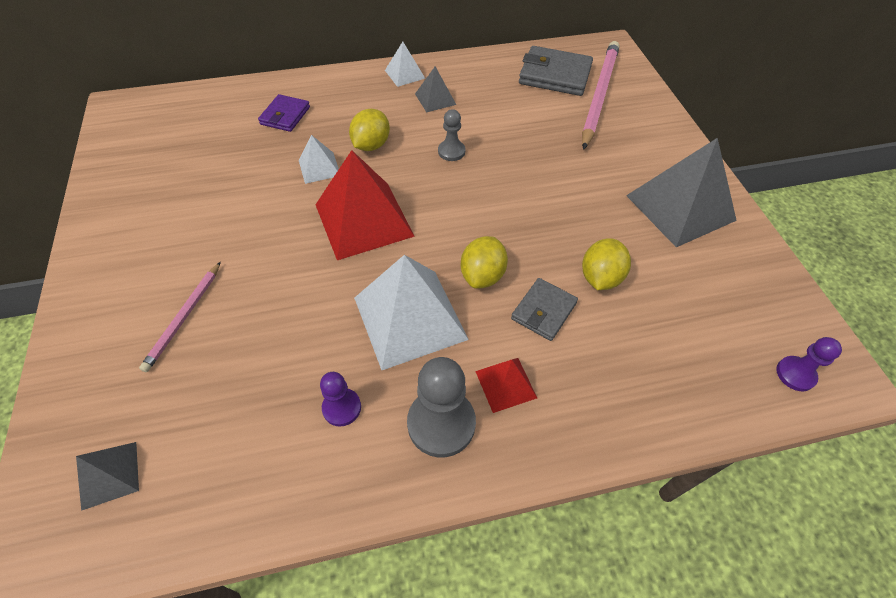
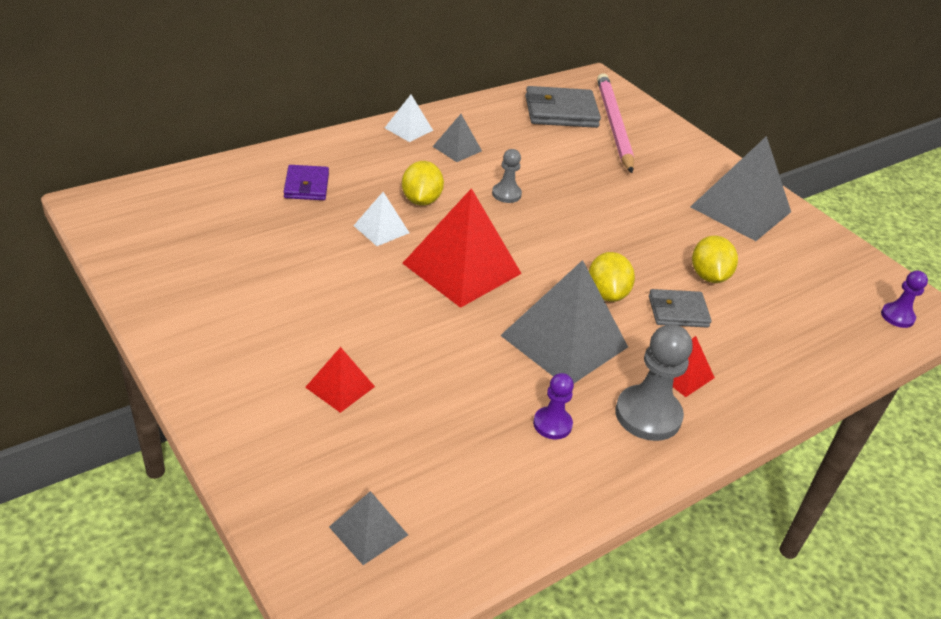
camera: 25 degrees left, 15 degrees down
pink pencil [139,262,221,372] -> red pyramid [305,347,375,413]
white pyramid [354,255,469,370] -> grey pyramid [500,260,628,384]
grey wallet [511,278,578,341] -> grey wallet turned 75 degrees clockwise [649,289,712,328]

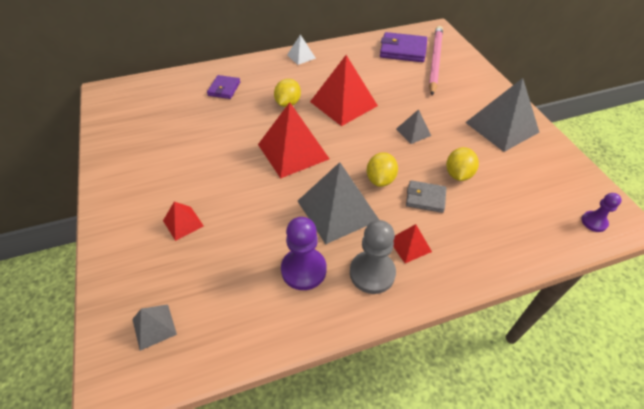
camera: 20 degrees right, 10 degrees up
white pyramid [354,192,409,246] -> none
grey pyramid [433,114,482,162] -> grey pyramid moved to [396,109,431,144]
grey pawn [492,149,522,203] -> red pyramid [310,55,378,126]
grey wallet [525,86,601,128] -> purple wallet [380,32,427,62]
purple pawn [533,373,574,439] -> purple pawn [281,217,327,290], size x1.75

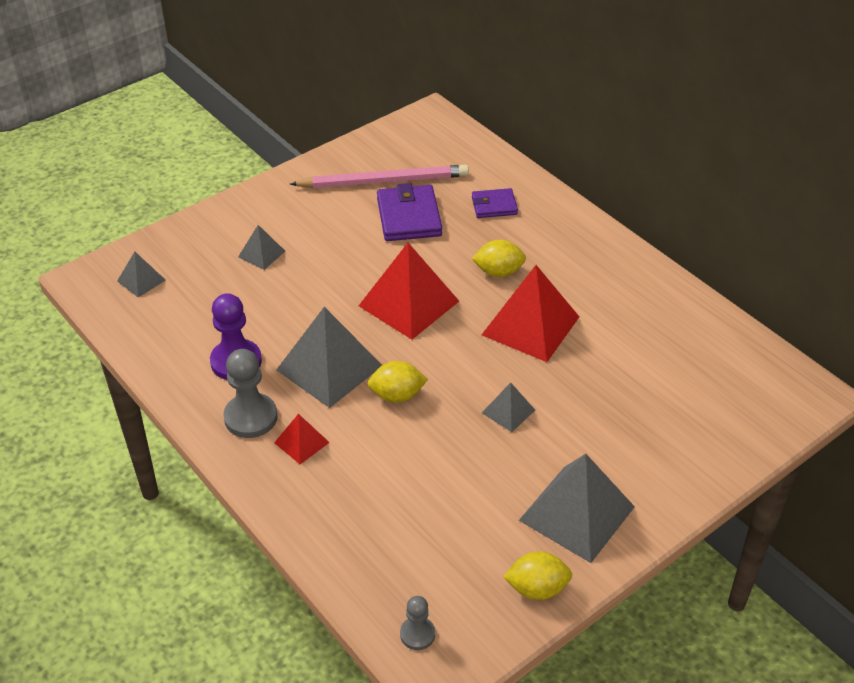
camera: 70 degrees right, 5 degrees down
red pyramid [163,202,204,241] -> grey pyramid [238,225,285,270]
white pyramid [287,34,316,65] -> none
purple wallet [380,32,427,62] -> purple wallet moved to [377,183,442,241]
grey wallet [406,180,446,213] -> none
pink pencil [429,26,443,95] -> pink pencil moved to [290,165,469,188]
yellow lemon [446,147,479,181] -> yellow lemon moved to [503,551,572,600]
purple pawn [581,193,622,232] -> grey pawn [400,596,435,650]

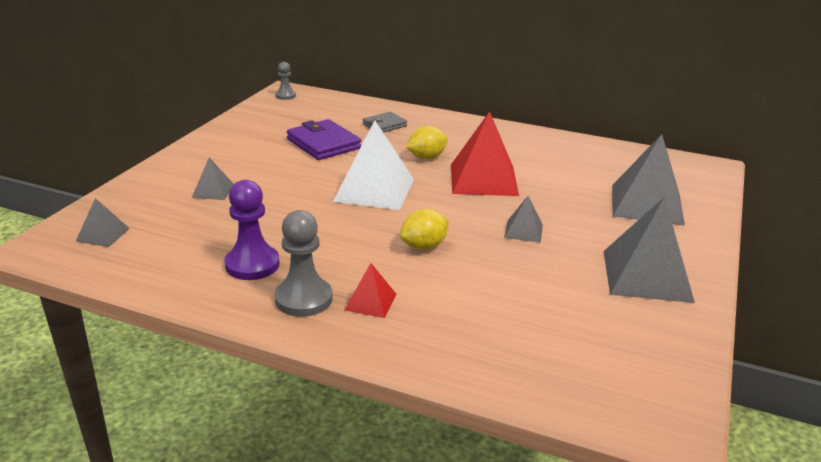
camera: 30 degrees left, 15 degrees down
grey pyramid [276,307,382,408] -> grey pyramid moved to [612,134,685,226]
pink pencil [290,165,469,188] -> none
red pyramid [359,243,459,340] -> white pyramid [333,120,414,210]
grey pawn [400,596,435,650] -> grey pawn moved to [275,62,296,100]
purple wallet [472,188,518,218] -> grey wallet [363,112,407,133]
yellow lemon [503,551,572,600] -> none

